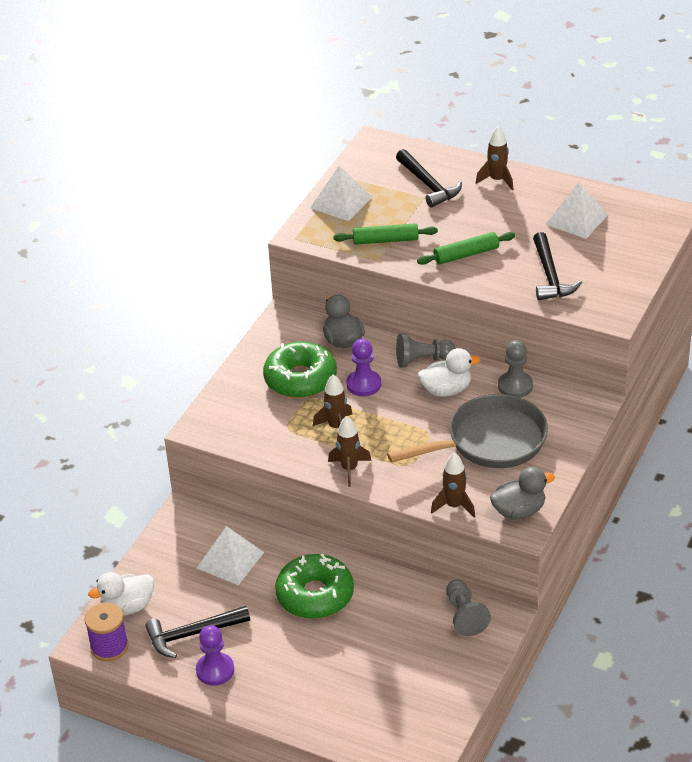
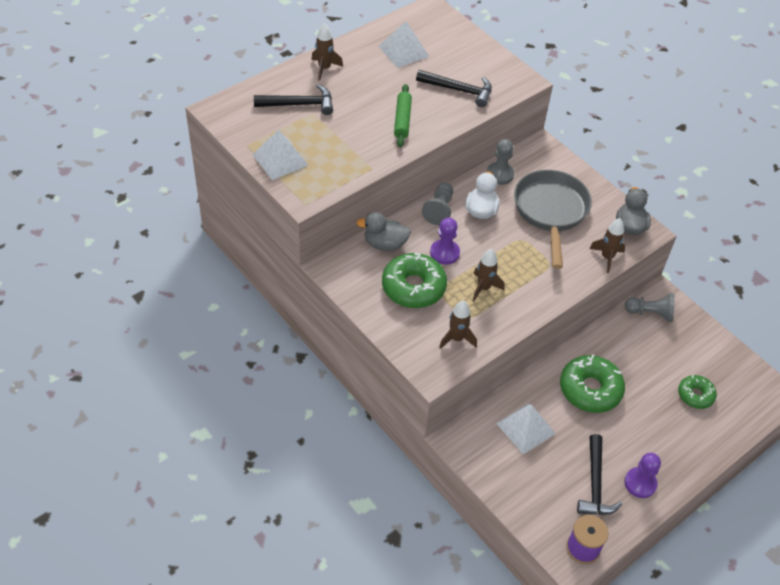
camera: 70 degrees left, 10 degrees up
white duck [88,572,154,615] -> none
brown rocket [328,416,371,487] -> brown rocket moved to [439,300,477,349]
green rolling pin [333,223,438,245] -> none
none -> green donut [678,375,717,409]

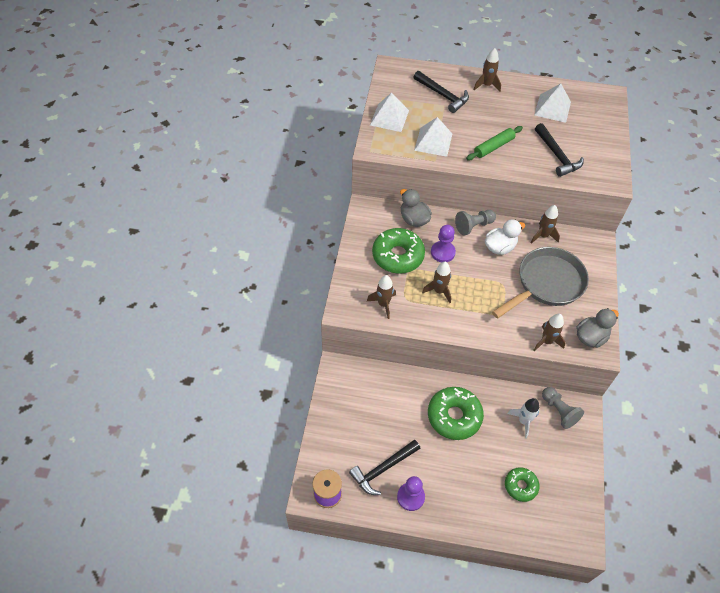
camera: 50 degrees right, 5 degrees up
grey pawn [486,139,514,185] -> brown rocket [531,205,560,244]
white pyramid [496,403,556,455] -> white pyramid moved to [414,117,452,157]
none -> white rocket [507,398,539,438]

